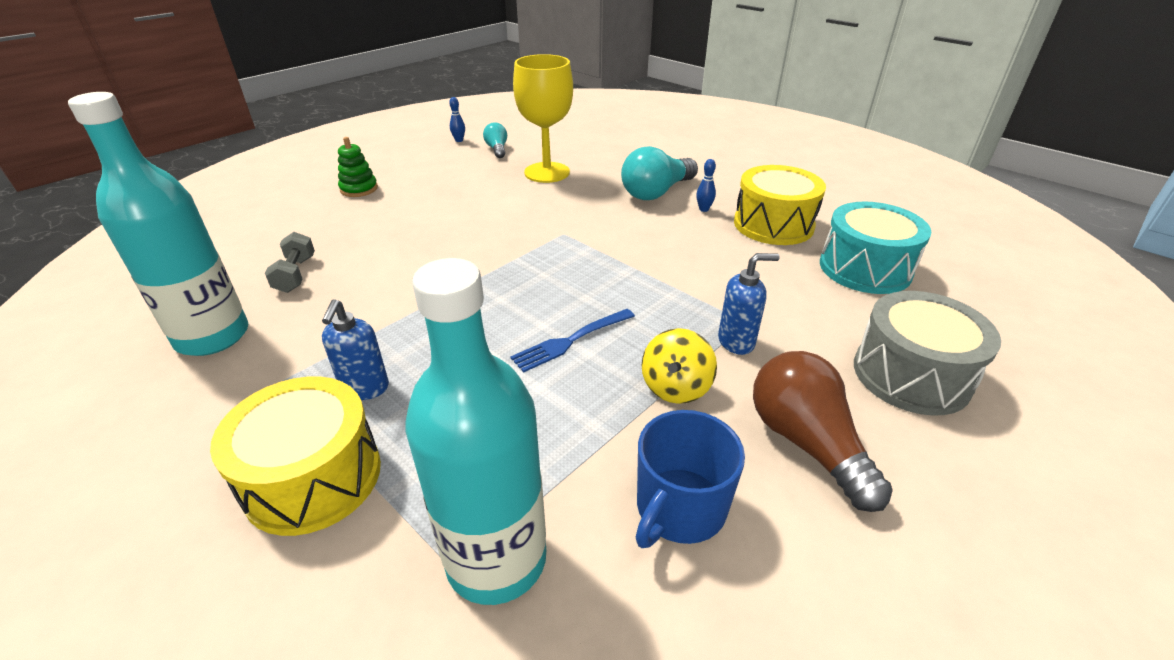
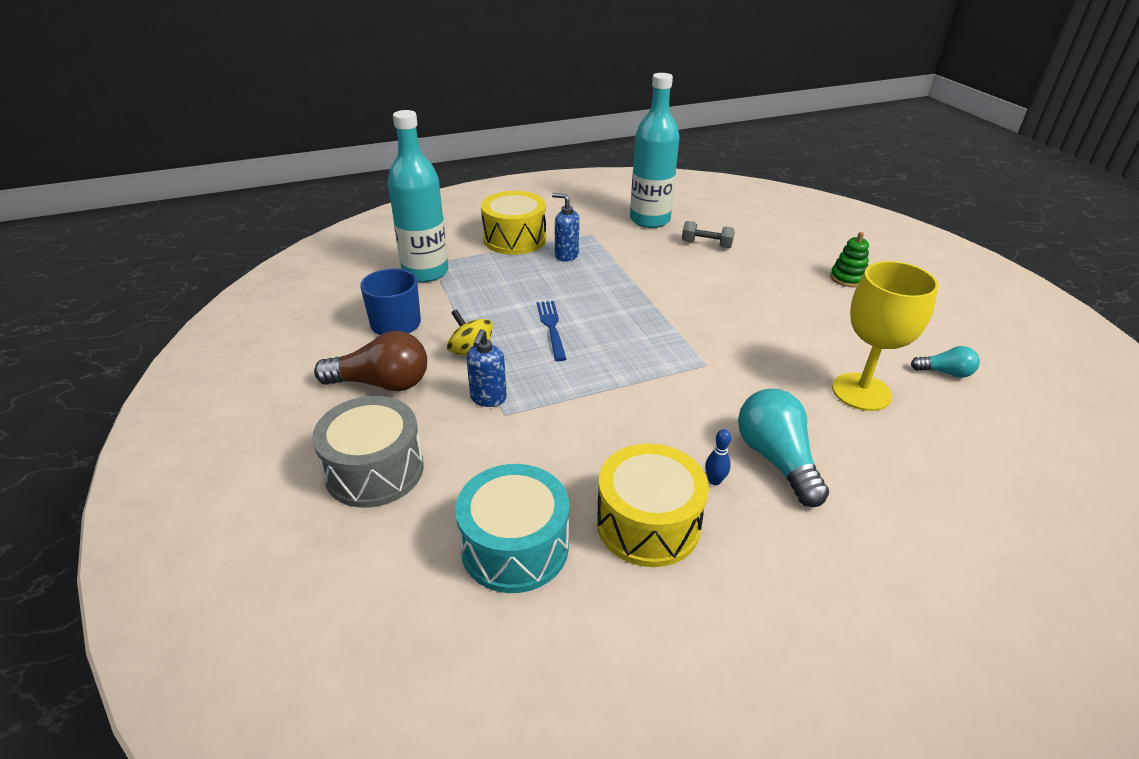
camera: 115 degrees right, 0 degrees up
blue bowling pin [449,97,465,142] -> none

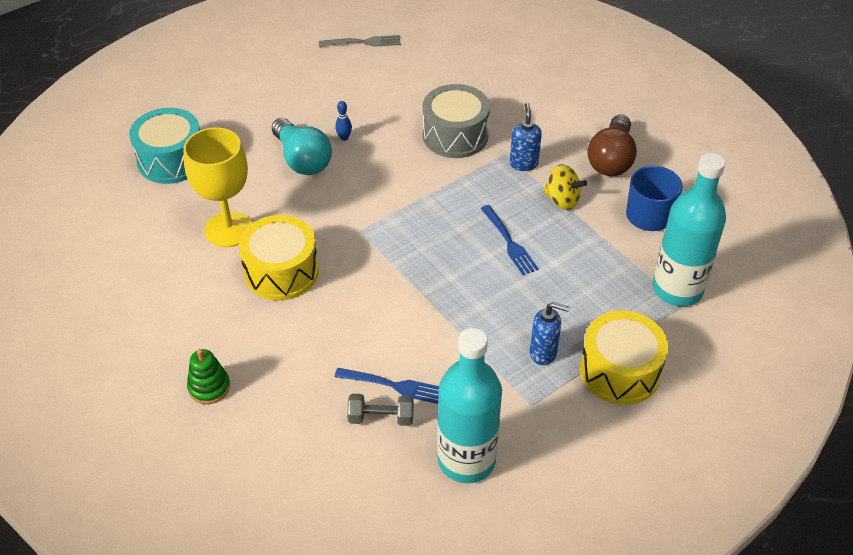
camera: 165 degrees right, 10 degrees up
grey drum [312,396,424,508] -> grey drum moved to [423,84,490,158]
brown light bulb [314,331,427,391] -> brown light bulb turned 60 degrees counterclockwise [587,115,637,176]
turquoise drum [455,464,569,593] -> turquoise drum moved to [129,108,200,184]
yellow drum [597,444,709,567] -> yellow drum moved to [239,215,319,300]
turquoise light bulb [911,346,980,378] -> none
none -> grey fork [319,35,401,47]
none -> blue fork [334,368,439,404]

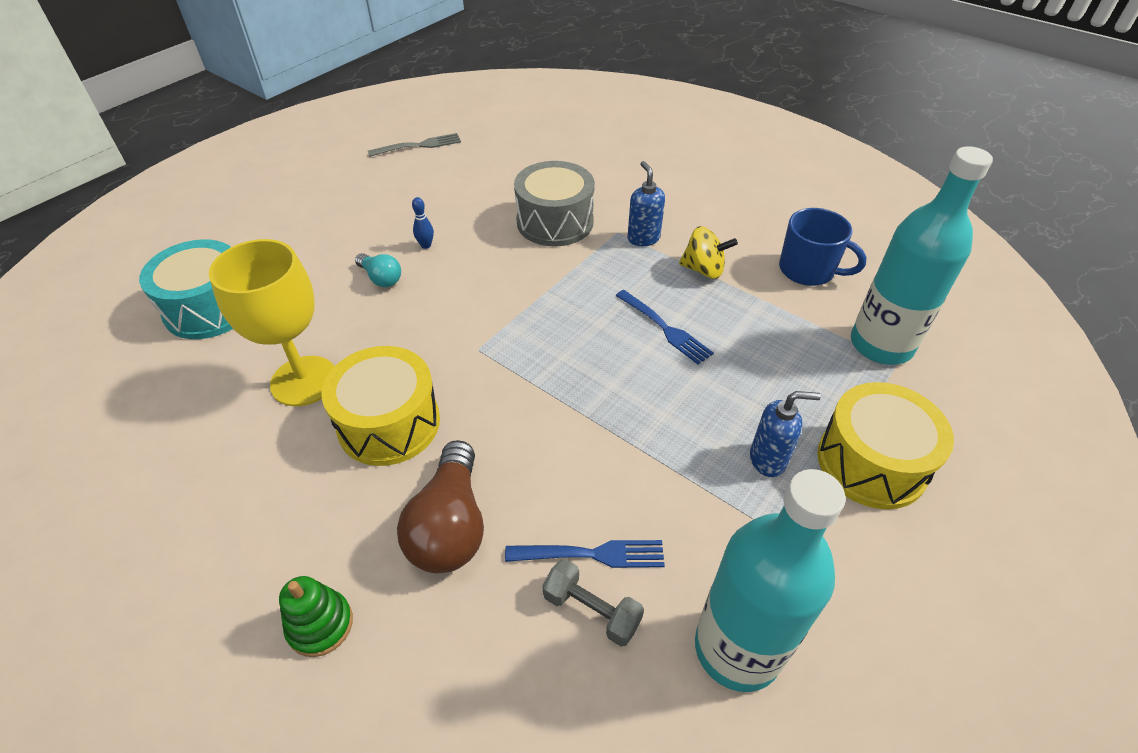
camera: 15 degrees left, 0 degrees up
turquoise light bulb [272,118,332,175] -> turquoise light bulb [355,253,401,287], size x0.55
grey dumbbell [347,394,414,426] -> grey dumbbell turned 45 degrees clockwise [543,559,644,646]
brown light bulb [587,115,637,176] -> brown light bulb moved to [397,440,484,573]

